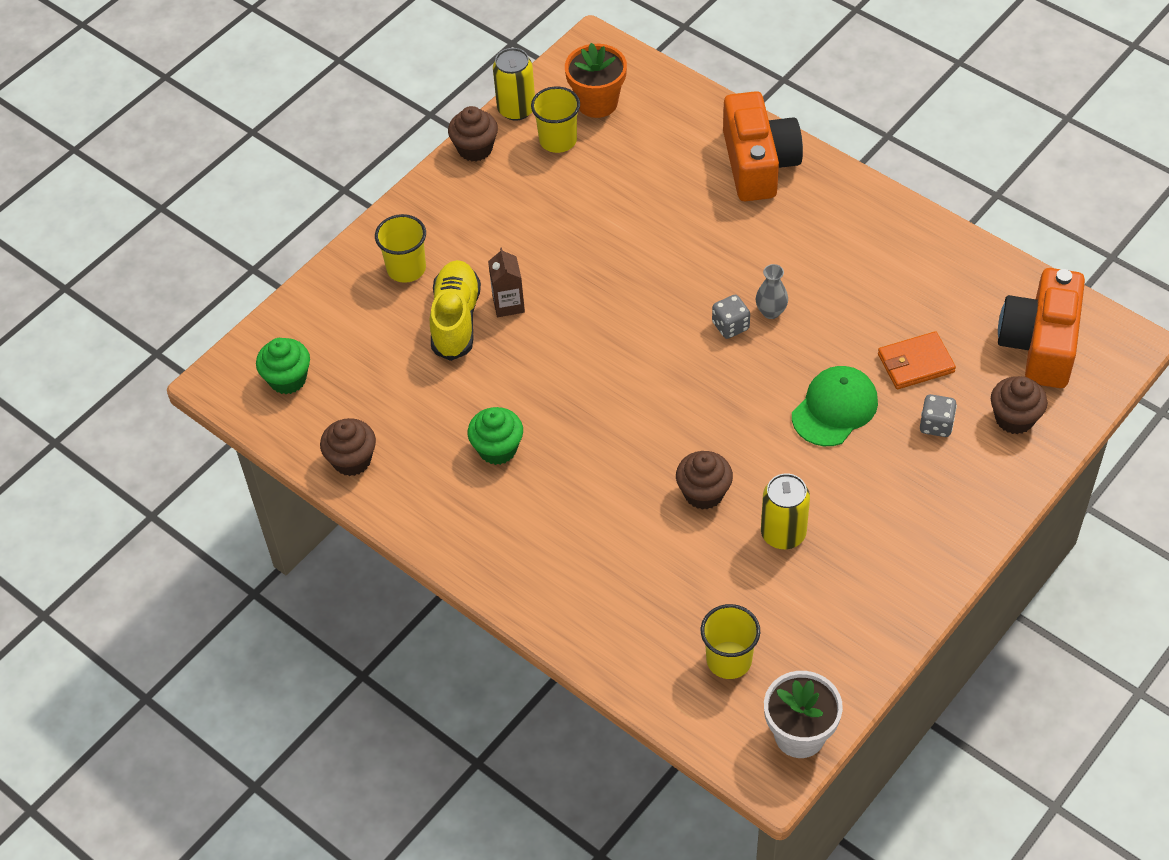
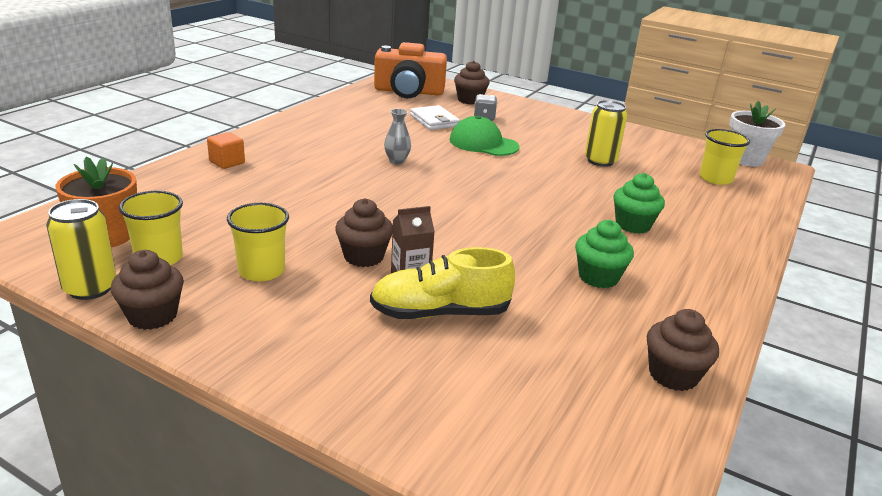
camera: 105 degrees left, 25 degrees down
green cupcake [256,338,310,394] -> green cupcake moved to [613,173,665,234]
yellow cup [375,214,426,283] -> yellow cup moved to [227,203,289,282]
brown cupcake [676,451,733,510] -> brown cupcake moved to [335,198,393,267]
grey dice [712,295,750,339] -> none
orange camera [723,91,803,201] -> orange cube [207,132,245,169]
orange wallet [878,331,956,389] -> white wallet [410,105,460,130]

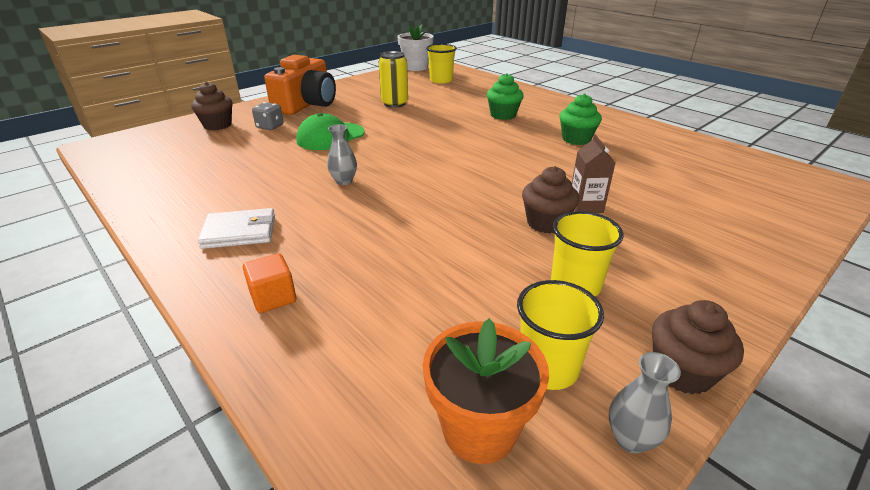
camera: 70 degrees left, 5 degrees up
yellow can [46,199,116,300] -> grey vase [609,352,681,453]
yellow shoe [370,247,515,319] -> none
orange camera [374,42,447,98] -> orange camera moved to [264,55,336,115]
white wallet [410,105,460,130] -> white wallet moved to [198,208,275,249]
brown cupcake [647,309,719,391] -> none

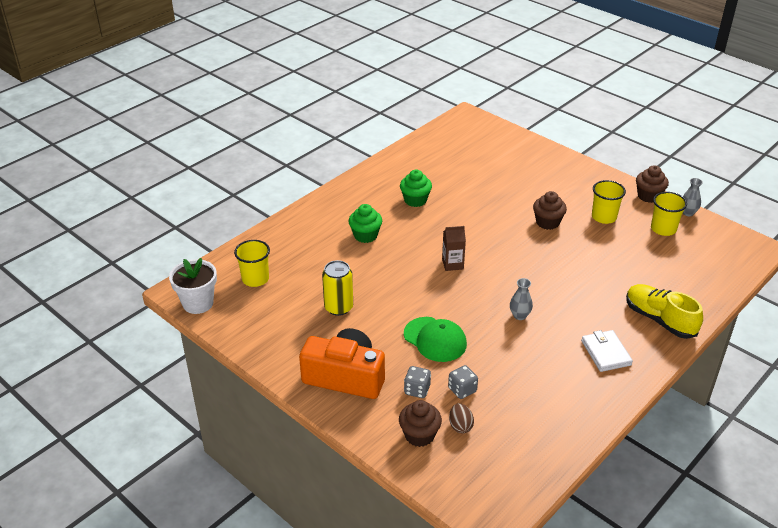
camera: 95 degrees left, 5 degrees up
orange cube [243,253,296,313] -> yellow shoe [626,284,703,339]
orange flower pot [423,318,549,464] -> none
brown carton [572,135,615,213] -> brown carton moved to [442,226,466,271]
none -> grey dice [448,365,478,399]
none -> brown egg [449,403,474,433]

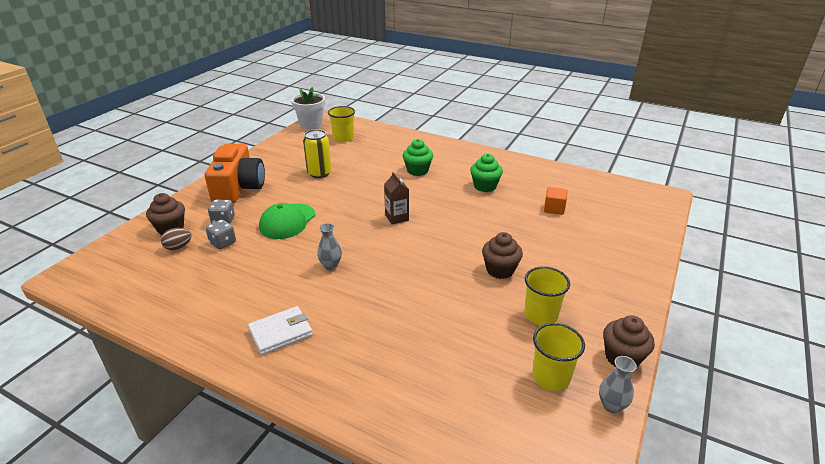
camera: 75 degrees right, 5 degrees down
yellow shoe [626,284,703,339] -> none
none -> orange cube [544,187,567,215]

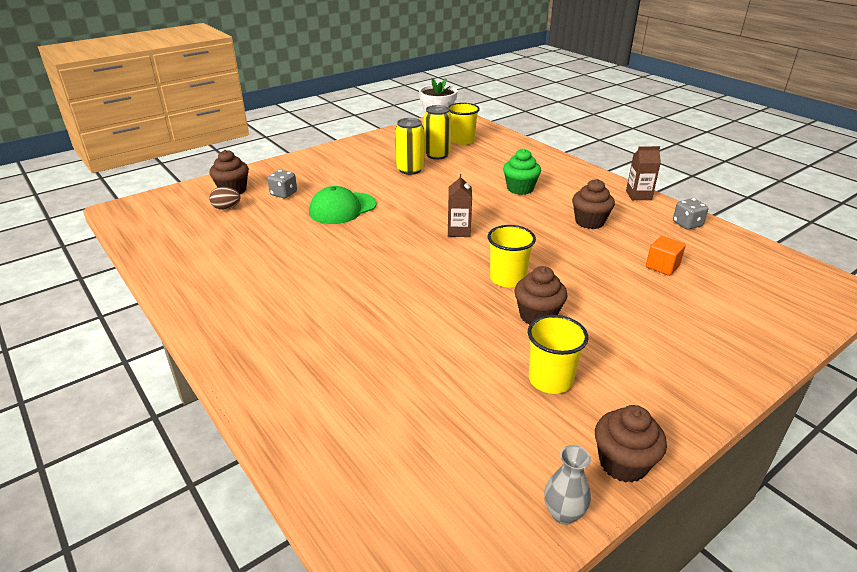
camera: 25 degrees right, 0 degrees up
orange camera [205,143,265,203] -> none
grey dice [206,220,236,249] -> grey dice moved to [673,198,708,230]
white wallet [248,306,313,355] -> none
grey vase [317,223,342,270] -> none
green cupcake [470,154,503,192] -> brown cupcake [572,179,615,229]
yellow cup [532,323,585,391] -> yellow cup moved to [488,225,536,288]
none -> yellow can [424,105,451,159]
none -> brown carton [626,146,661,200]

